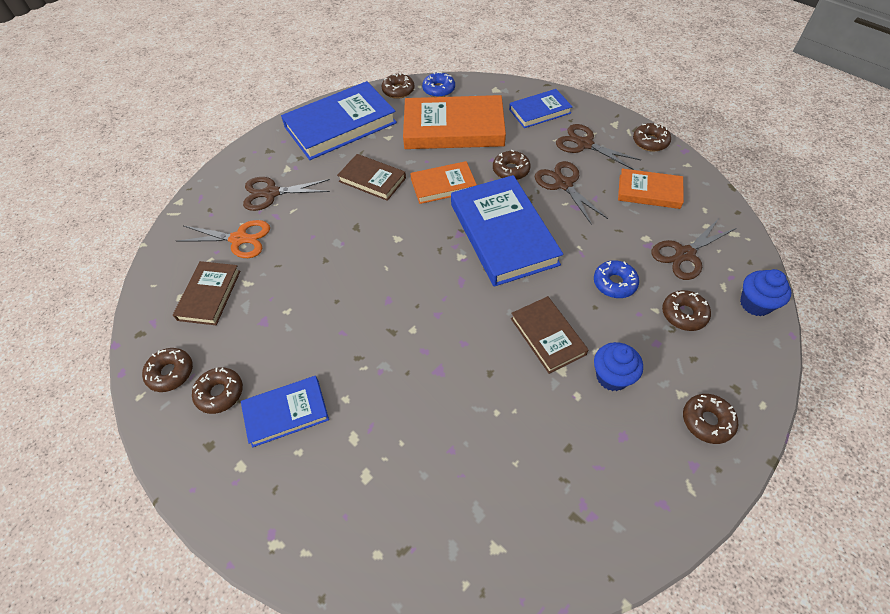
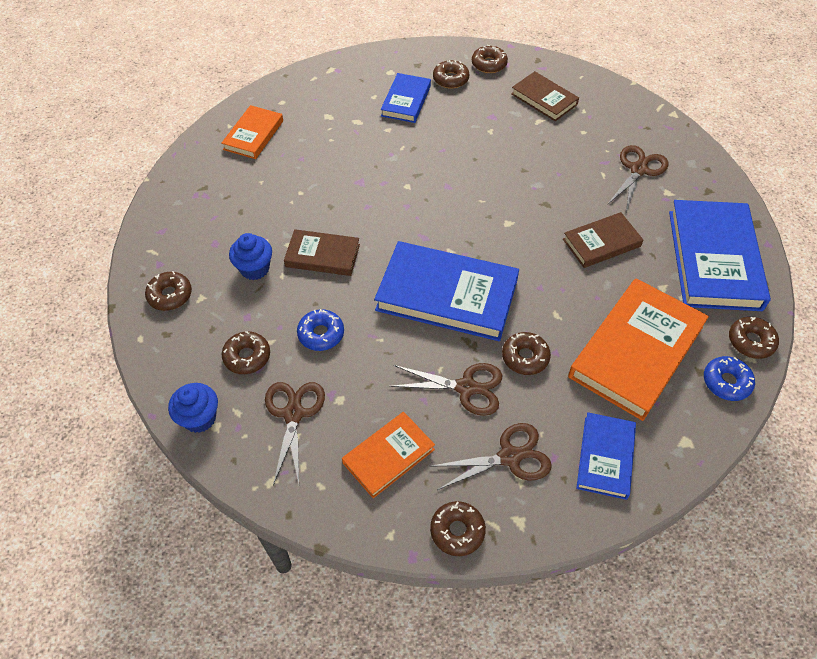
camera: 125 degrees right, 0 degrees up
orange scissors [176,220,270,258] -> none
orange book [410,161,477,204] -> orange book moved to [222,105,283,159]

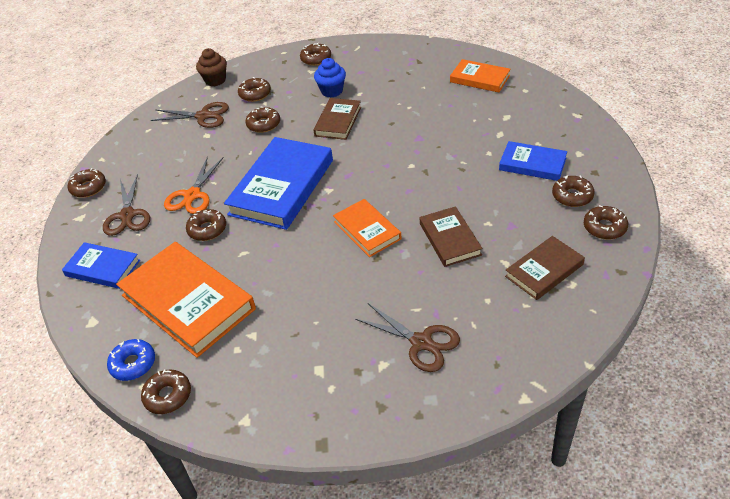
camera: 100 degrees right, 10 degrees down
blue cupcake [168,383,218,433] -> brown cupcake [196,48,227,86]
blue donut [297,309,344,351] -> brown donut [246,107,280,133]
orange book [342,412,435,498] -> orange book moved to [333,199,402,257]
brown scissors [389,363,503,416] -> orange scissors [164,156,224,214]
brown book [563,212,643,268] -> brown book moved to [420,206,483,267]
blue book [669,200,771,311] -> none

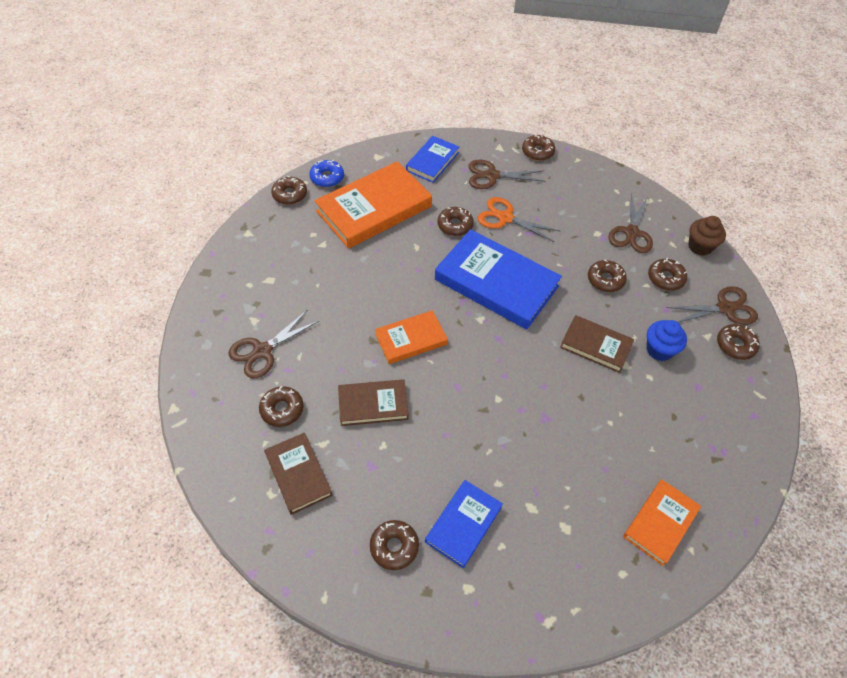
camera: 95 degrees right, 10 degrees up
brown donut [584,205,628,240] -> brown donut moved to [259,386,304,427]
none -> brown scissors [666,286,758,325]

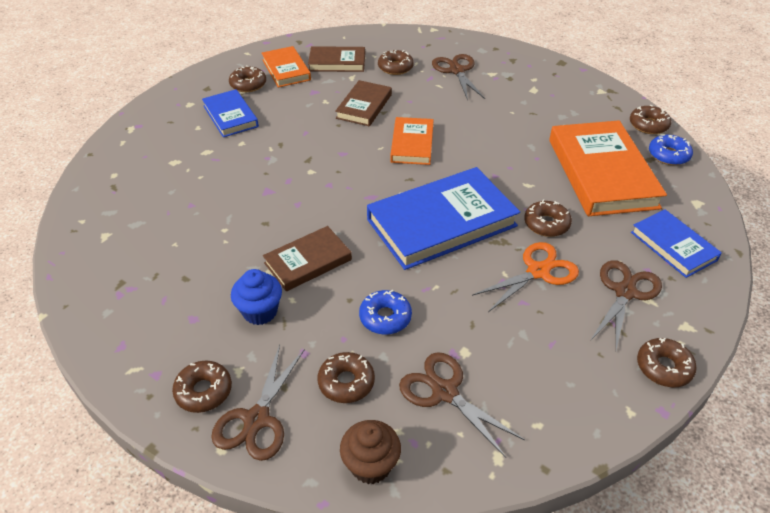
camera: 120 degrees right, 10 degrees down
brown donut [588,259,627,292] -> blue donut [359,290,412,335]
orange book [623,479,701,566] -> orange book moved to [261,46,311,88]

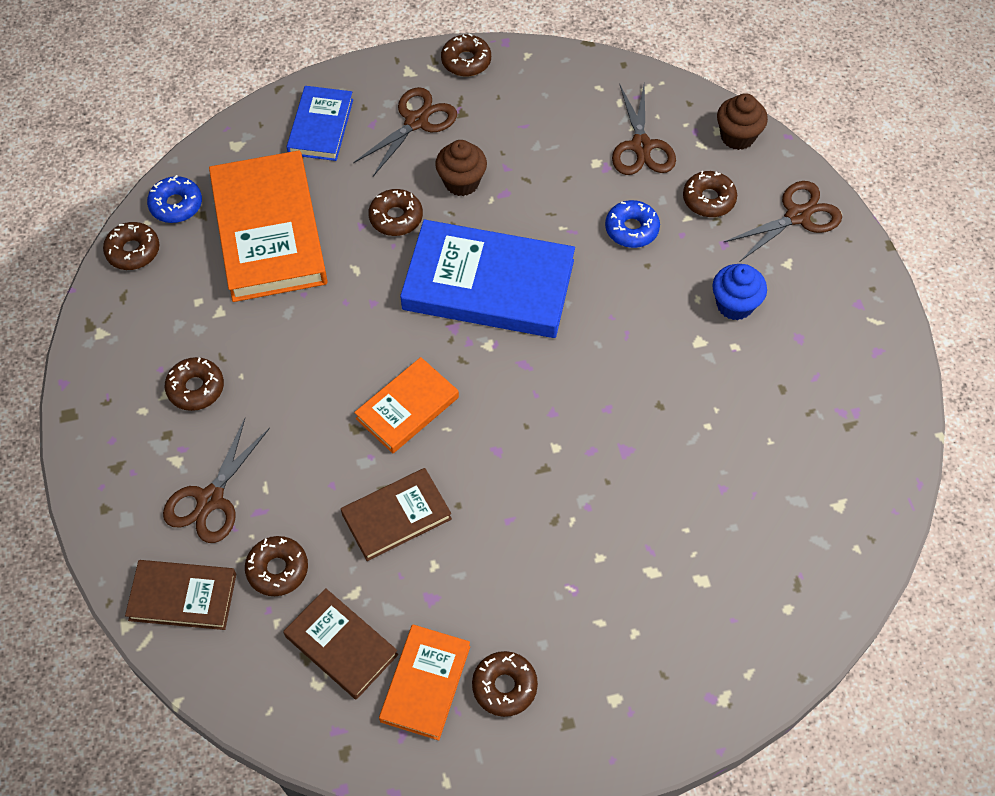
camera: 140 degrees left, 15 degrees up
brown donut [172,361,232,413] -> brown donut moved to [165,357,224,411]
blue book [202,89,259,137] -> none
brown book [263,226,352,292] -> brown book moved to [125,560,236,630]
orange scissors [472,242,579,312] -> brown cupcake [435,140,487,196]
orange book [549,120,667,216] -> orange book turned 45 degrees counterclockwise [209,150,327,302]
brown scissors [590,260,662,350] -> brown scissors turned 150 degrees clockwise [353,87,457,176]

